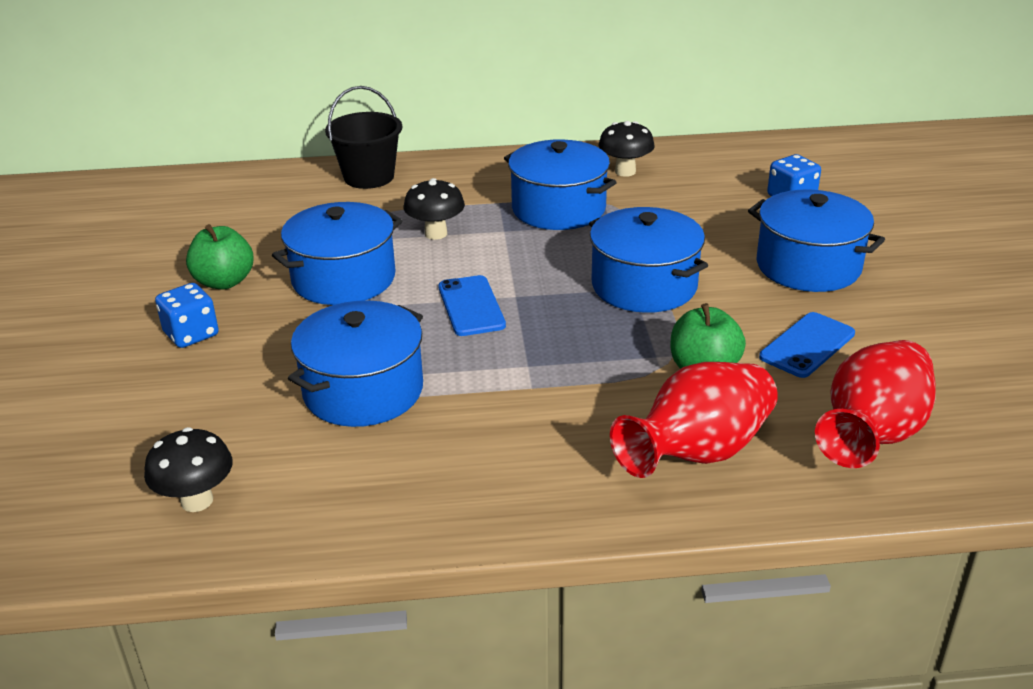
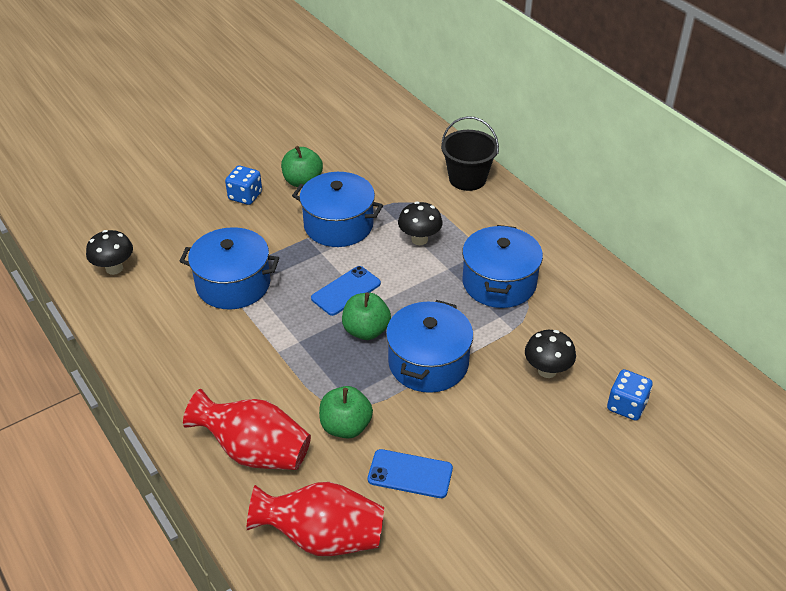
camera: 60 degrees right, 10 degrees up
black mushroom [599,121,655,177] -> black mushroom moved to [525,330,576,378]
blue pot [748,189,885,292] -> none
none -> green apple [342,293,391,340]

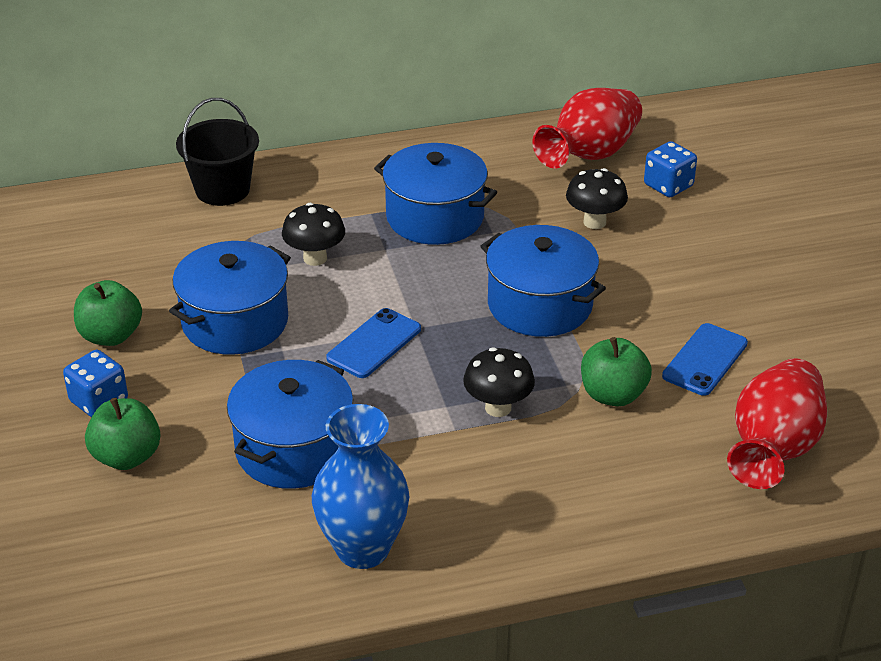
camera: 70 degrees left, 5 degrees down
black mushroom [86,230,133,275] -> black mushroom moved to [463,347,535,417]
red vase [183,389,311,470] -> red vase moved to [532,88,642,169]
blue phone [311,266,381,316] -> blue phone turned 60 degrees clockwise [326,308,421,378]
green apple [342,293,391,340] -> green apple moved to [85,398,161,470]
none -> blue vase [312,404,409,569]

